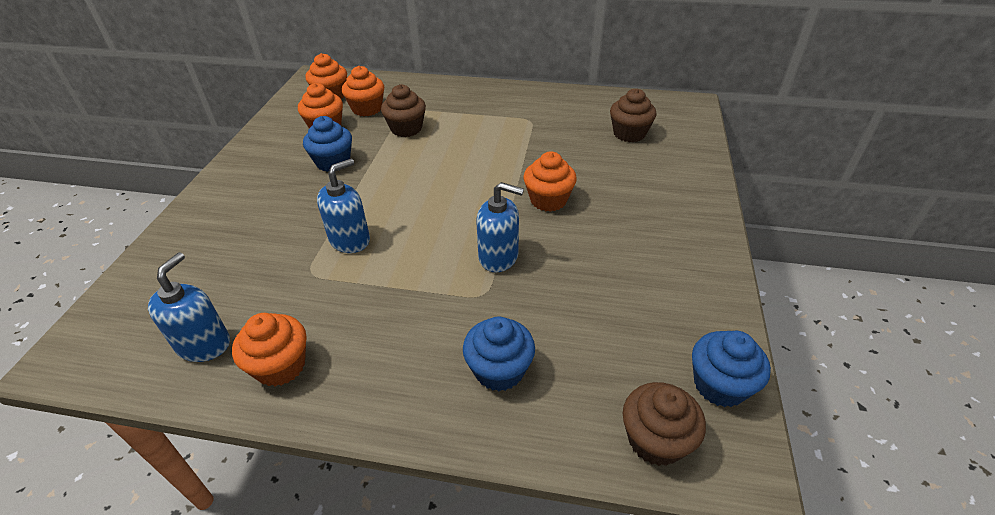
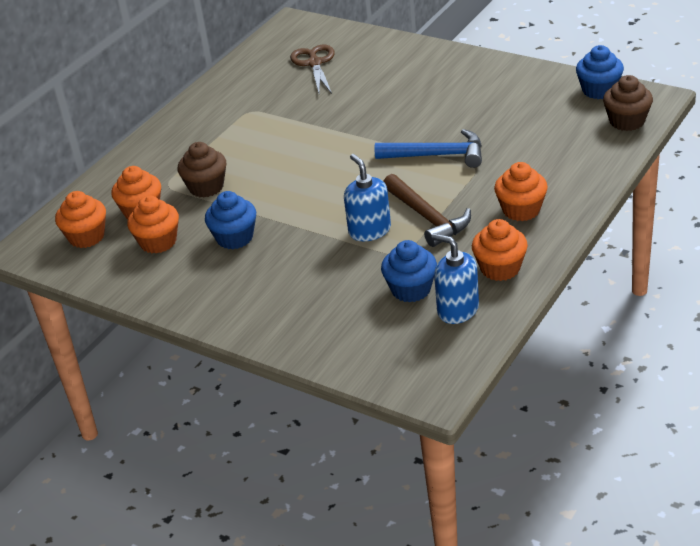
camera: 65 degrees left, 5 degrees down
blue cupcake [463,316,535,391] -> blue cupcake moved to [381,240,437,302]
blue soap dispenser [476,182,524,272] -> blue hammer [375,129,482,168]
orange cupcake [523,151,577,212] -> orange cupcake moved to [494,162,548,221]
brown cupcake [610,88,657,142] -> brown scissors [290,45,335,94]
none -> brown hammer [383,174,471,247]

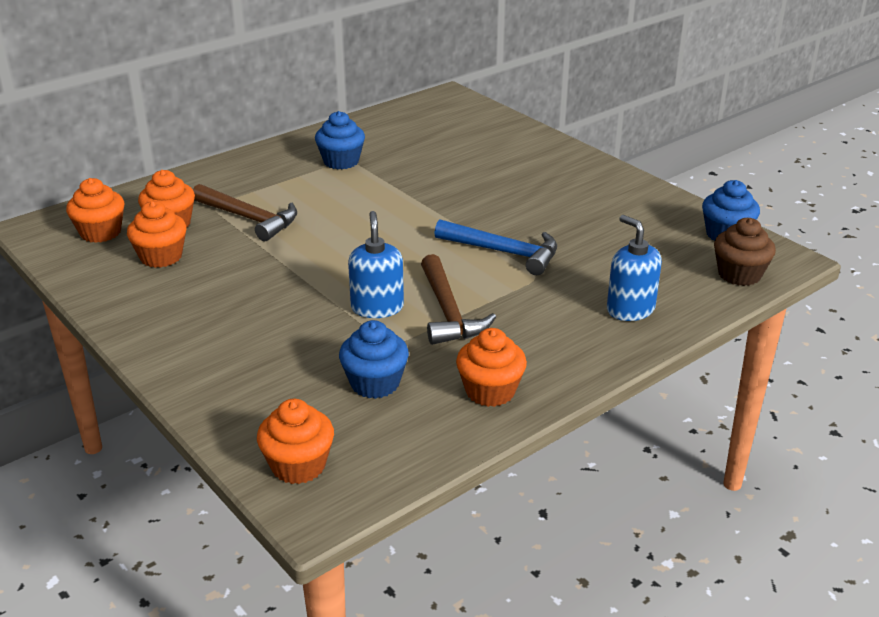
camera: 15 degrees right, 5 degrees down
brown cupcake [178,142,226,197] -> brown hammer [193,184,297,241]
blue cupcake [205,191,256,249] -> blue cupcake moved to [315,111,365,170]
brown scissors [290,45,335,94] -> none
blue soap dispenser [431,233,479,324] -> blue soap dispenser moved to [607,215,662,321]
orange cupcake [494,162,548,221] -> orange cupcake moved to [257,399,334,484]

